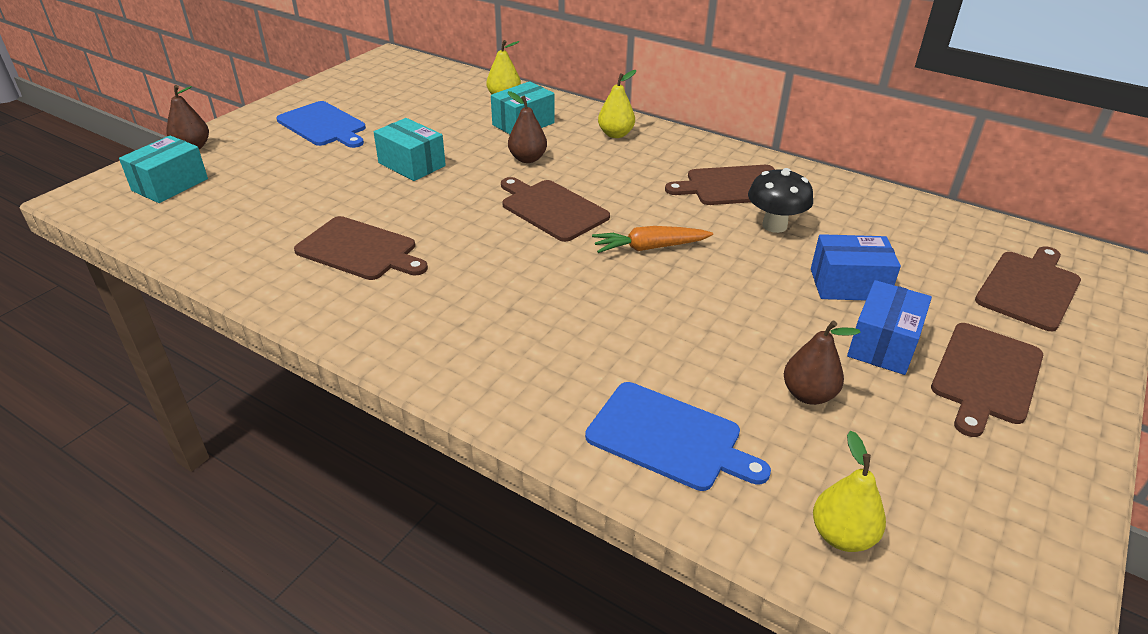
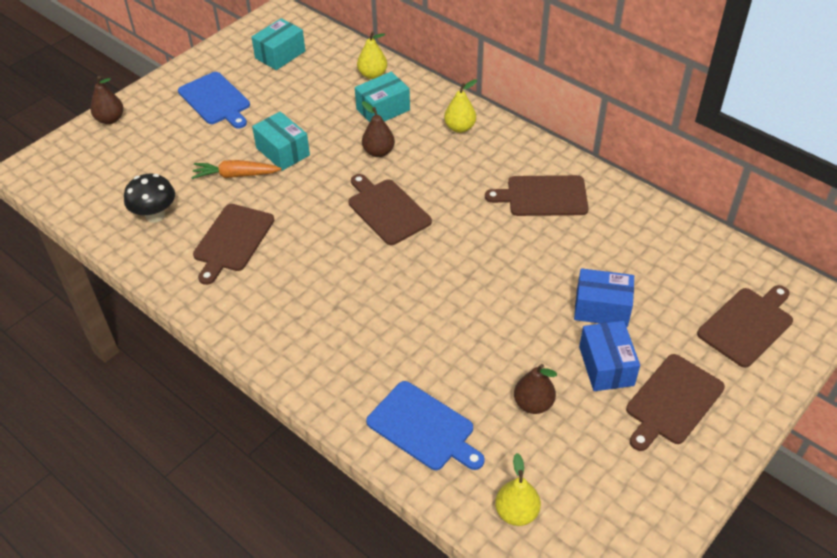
camera: 10 degrees right, 10 degrees up
turquoise box [119,136,208,203] -> turquoise box moved to [251,18,305,70]
brown cutting board [294,216,428,280] -> brown cutting board turned 75 degrees clockwise [193,204,274,285]
orange carrot [592,226,713,253] -> orange carrot moved to [191,160,281,179]
black mushroom [748,168,813,233] -> black mushroom moved to [124,173,175,223]
blue box [847,280,932,375] -> blue box turned 45 degrees counterclockwise [579,321,640,391]

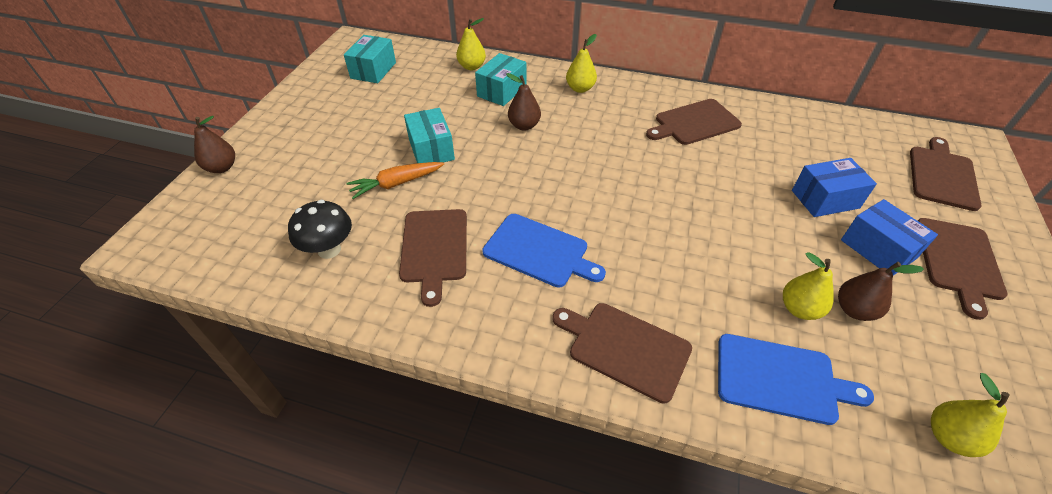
camera: 25 degrees left, 0 degrees up
blue cutting board [178,72,250,129] -> blue cutting board moved to [482,214,606,288]
turquoise box [252,112,310,171] -> turquoise box turned 45 degrees clockwise [404,108,455,163]
brown cutting board [348,174,432,245] -> brown cutting board moved to [552,303,692,404]
none -> yellow pear [783,252,834,320]

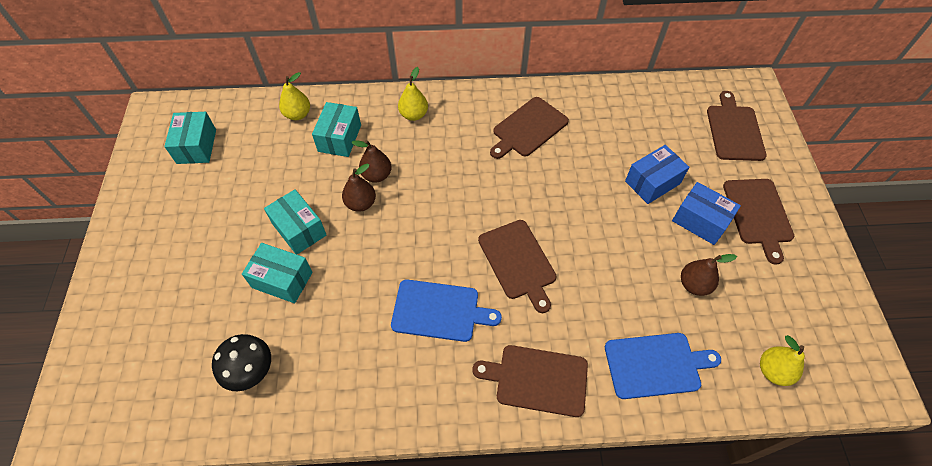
camera: 20 degrees left, 10 degrees up
brown pear [194,116,235,173] -> brown pear moved to [342,164,376,212]
orange carrot [346,162,444,199] -> turquoise box [242,243,313,303]
brown cutting board [399,209,467,307] -> brown cutting board moved to [478,220,556,313]
yellow pear [783,252,834,320] -> none

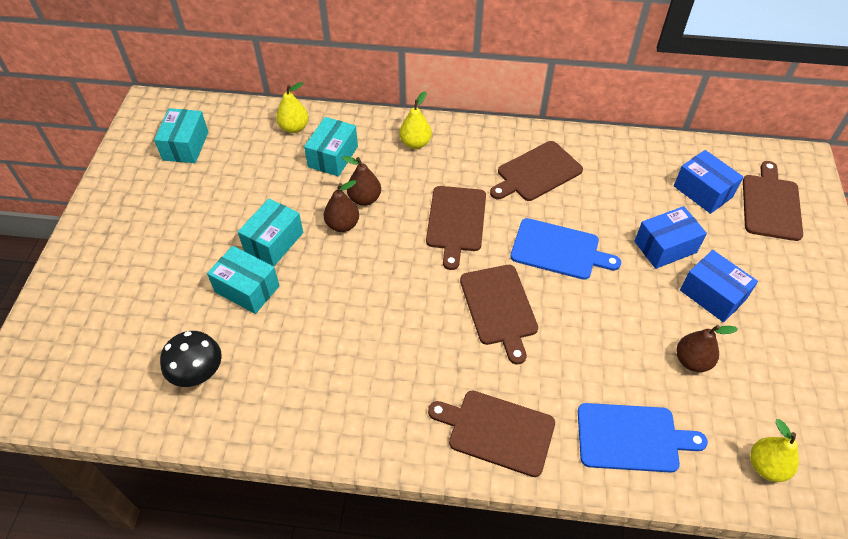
camera: 10 degrees right, 5 degrees down
turquoise box [264,189,327,255] -> turquoise box turned 60 degrees clockwise [238,199,303,266]
blue cutting board [391,279,502,342] -> blue cutting board moved to [511,218,621,280]
brown cutting board [723,179,794,265] -> brown cutting board moved to [426,186,486,270]
none -> blue box [674,150,743,214]

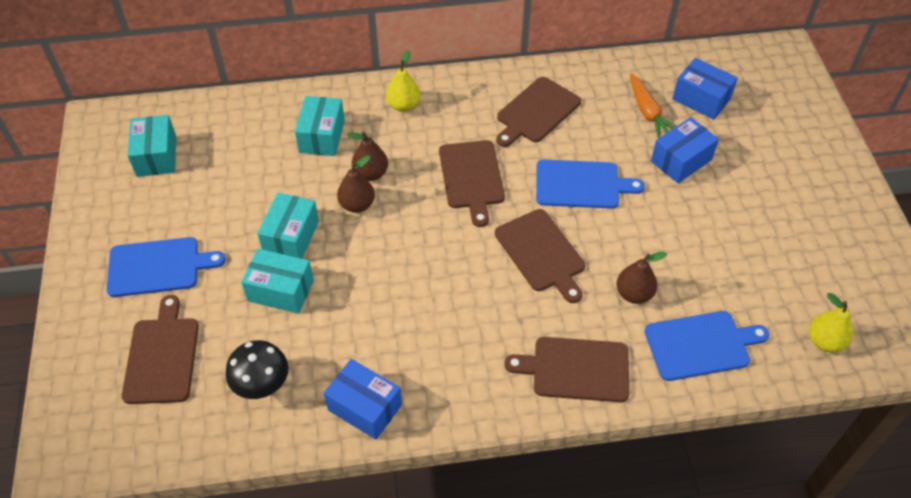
camera: 15 degrees left, 0 degrees up
yellow pear [276,82,308,133] -> none
brown pear [676,325,738,372] -> brown pear moved to [616,252,667,304]
blue box [680,250,758,322] -> blue box moved to [324,359,402,440]
brown cutting board [743,161,803,241] -> brown cutting board moved to [122,295,199,404]
none -> blue cutting board [107,237,226,297]
none -> orange carrot [630,73,675,138]

